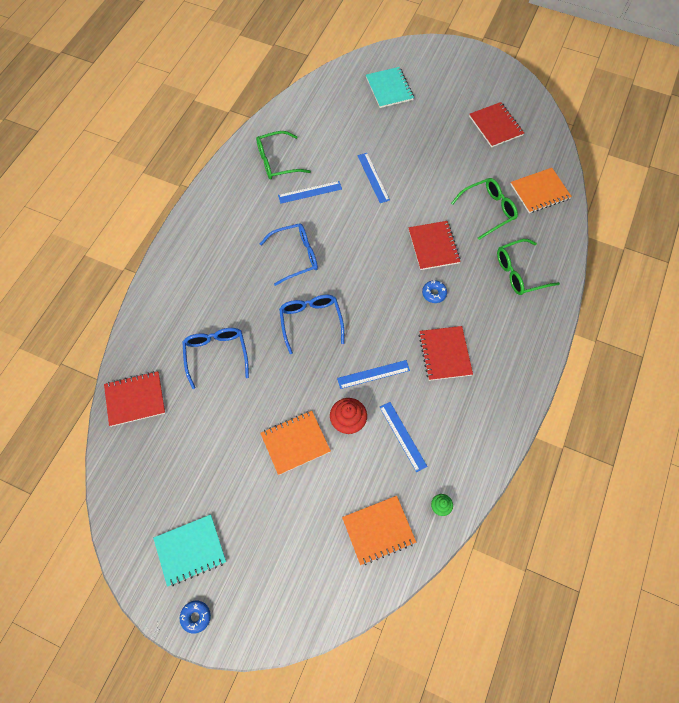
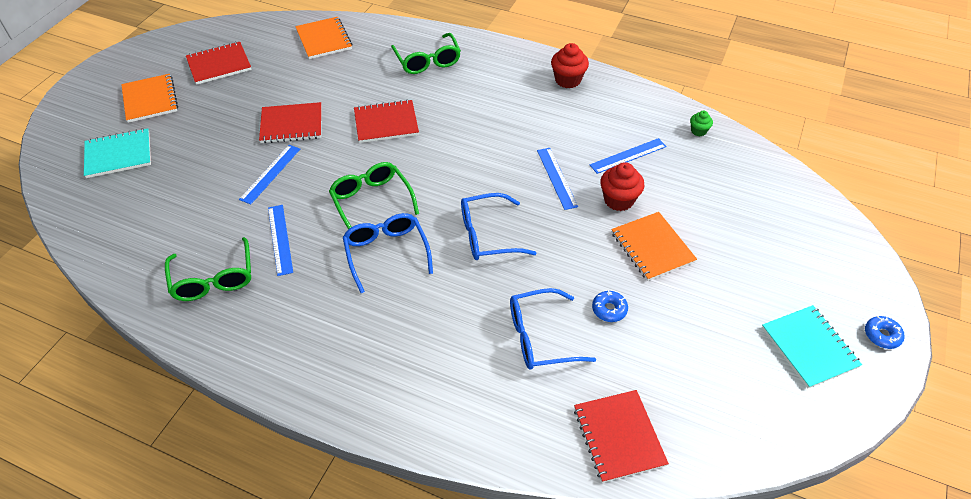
camera: 90 degrees left, 15 degrees down
orange notebook [342,496,416,565] -> orange notebook moved to [121,74,178,123]
blue ruler [357,153,390,203] -> blue ruler turned 45 degrees counterclockwise [239,145,300,204]
red notebook [419,326,473,381] -> red notebook moved to [259,102,322,143]
blue donut [422,280,447,303] -> blue donut moved to [592,291,628,322]
green glasses [451,178,518,240] -> green glasses moved to [329,162,419,229]
none -> red cupcake [551,43,589,89]

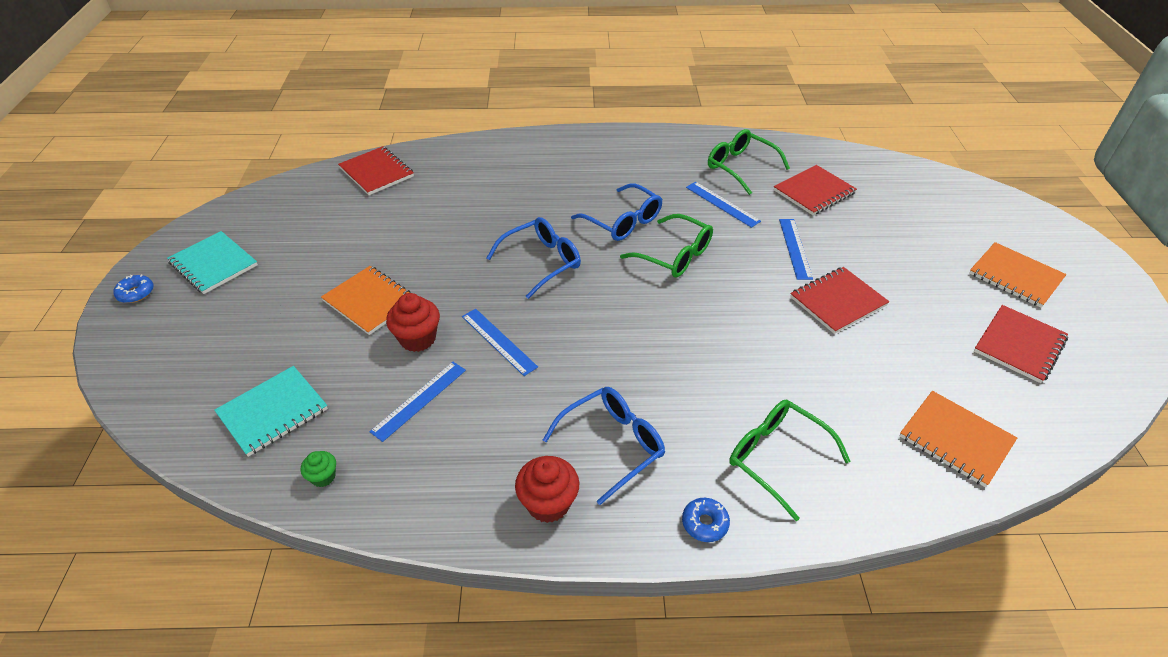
camera: 155 degrees right, 5 degrees down
turquoise notebook [84,128,151,178] -> turquoise notebook moved to [214,366,328,457]
red notebook [354,100,419,143] -> red notebook moved to [774,165,857,215]
blue glasses [510,288,596,369] -> blue glasses moved to [543,387,665,505]
blue donut [592,291,628,322] -> blue donut moved to [682,498,730,542]

